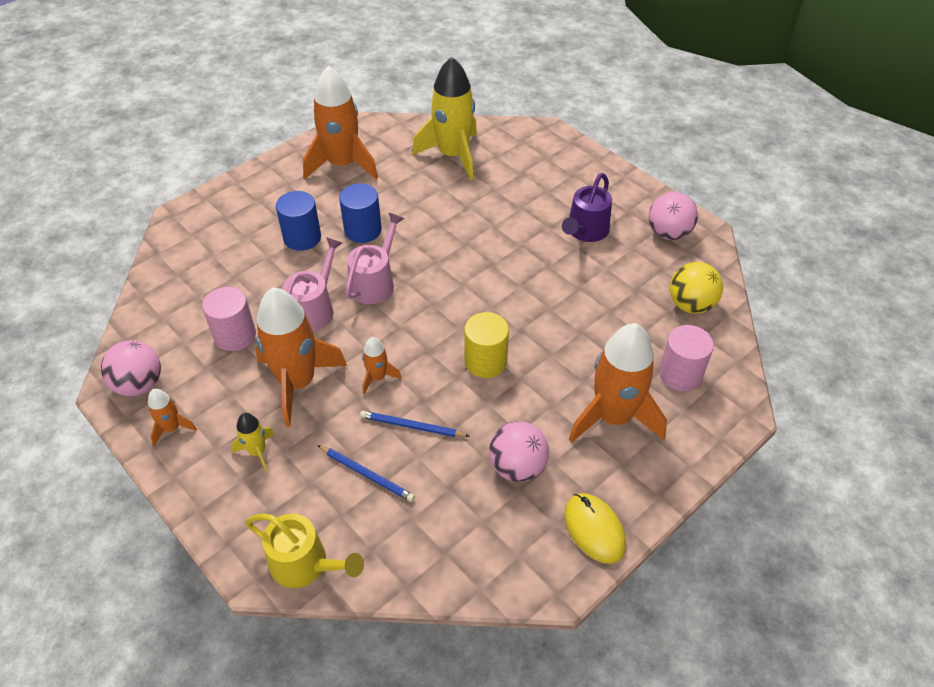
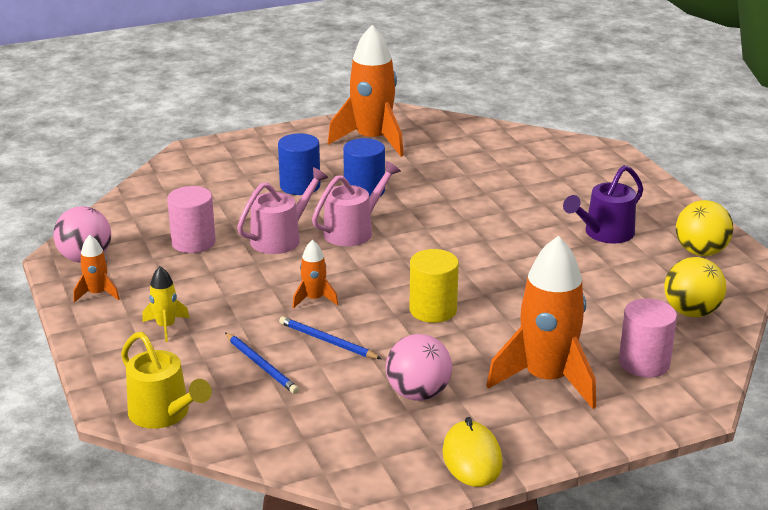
camera: 20 degrees right, 20 degrees down
orange rocket [255,287,347,427] -> none
yellow rocket [412,57,477,180] -> none
pink ball [649,192,698,240] -> yellow ball [676,200,733,256]

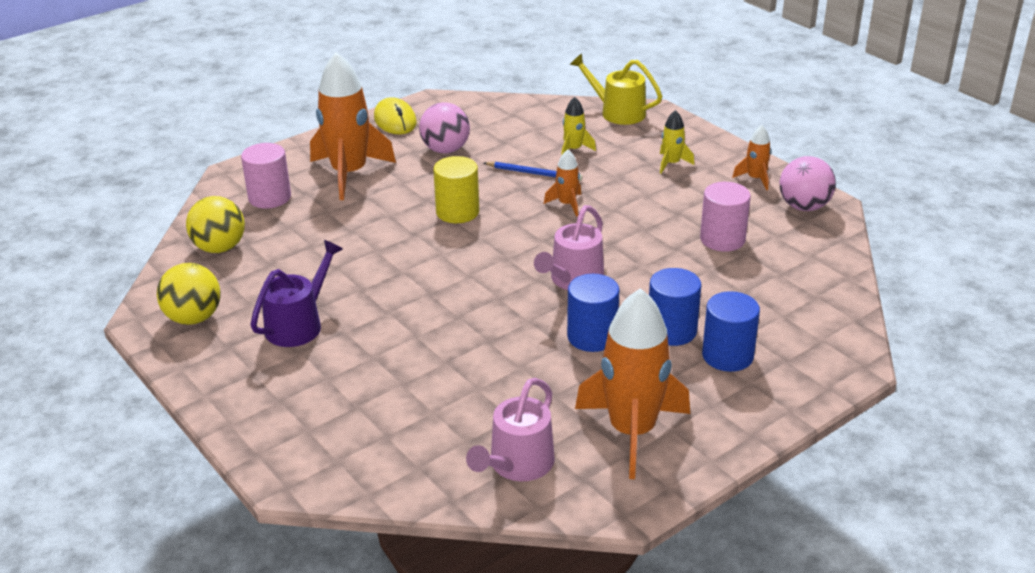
camera: 165 degrees right, 5 degrees up
blue pencil [225,333,299,394] -> yellow rocket [561,97,596,156]
pink watering can [237,167,329,254] -> pink watering can moved to [466,378,555,481]
none -> blue cylinder [702,291,760,372]

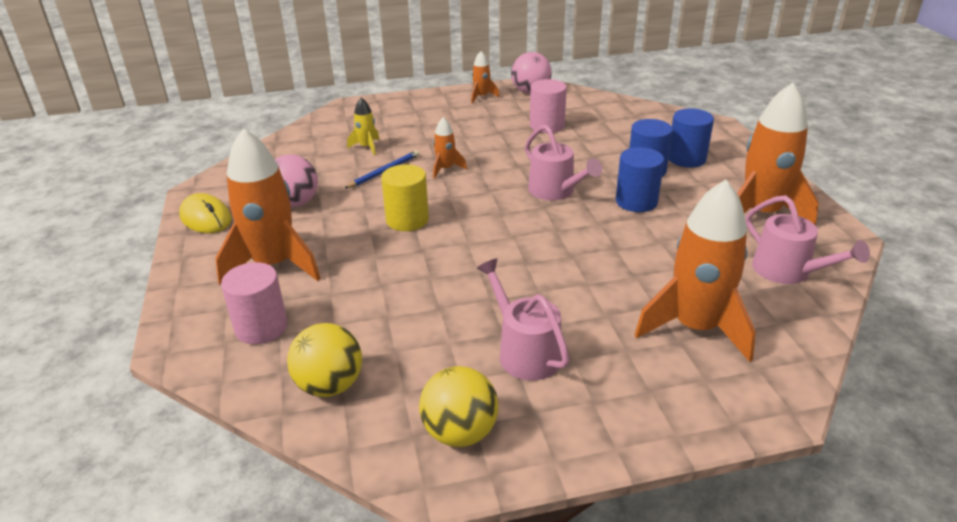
camera: 65 degrees left, 0 degrees up
purple watering can [250,240,343,347] -> pink watering can [477,258,570,380]
yellow mouse [374,97,417,134] -> yellow mouse turned 45 degrees clockwise [179,193,232,233]
yellow watering can [570,53,662,125] -> none
yellow rocket [660,110,694,174] -> none
none -> orange rocket [635,180,756,362]

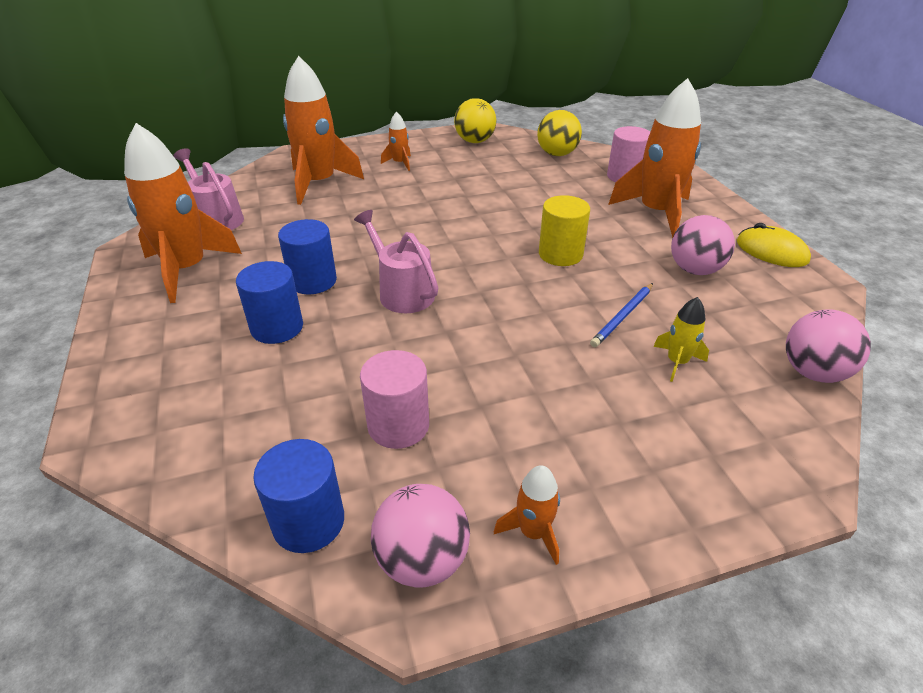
camera: 175 degrees right, 5 degrees up
orange rocket [433,117,467,178] -> orange rocket moved to [381,111,411,171]
pink watering can [477,258,570,380] -> none
blue cylinder [669,108,714,168] -> blue cylinder moved to [253,439,344,553]
none -> pink ball [786,309,871,383]

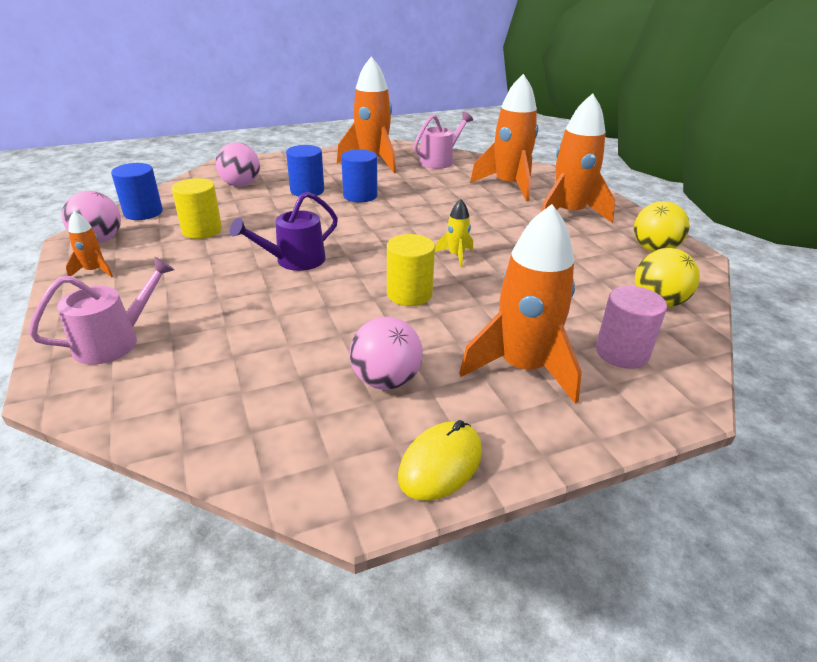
camera: 85 degrees right, 5 degrees down
pink watering can [354,210,438,313] -> pink watering can moved to [29,257,175,365]
pink cylinder [360,350,429,449] -> yellow cylinder [172,178,222,239]
orange rocket [381,111,411,171] -> orange rocket [541,93,615,223], size x2.19
blue pencil [590,283,653,347] -> none
yellow rocket [653,297,709,382] -> yellow rocket moved to [435,199,473,267]
pink ball [786,309,871,383] -> pink ball moved to [215,142,260,187]
none -> purple watering can [230,192,338,271]

